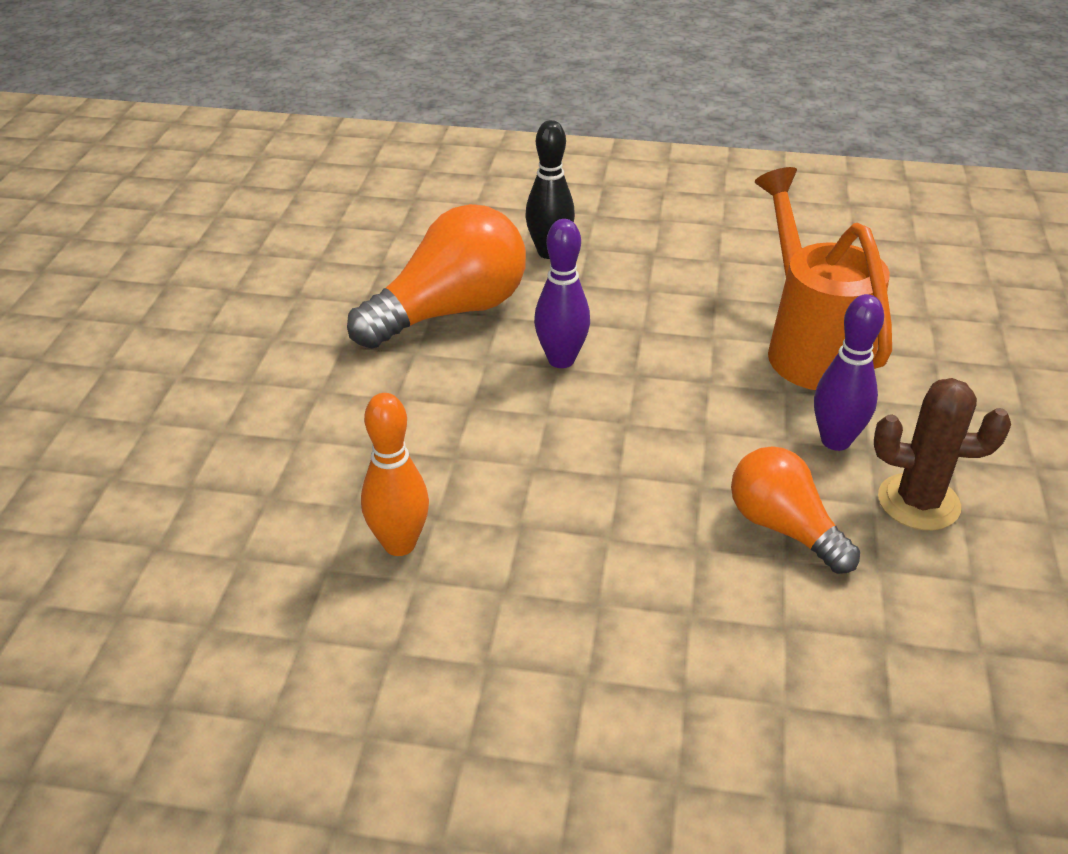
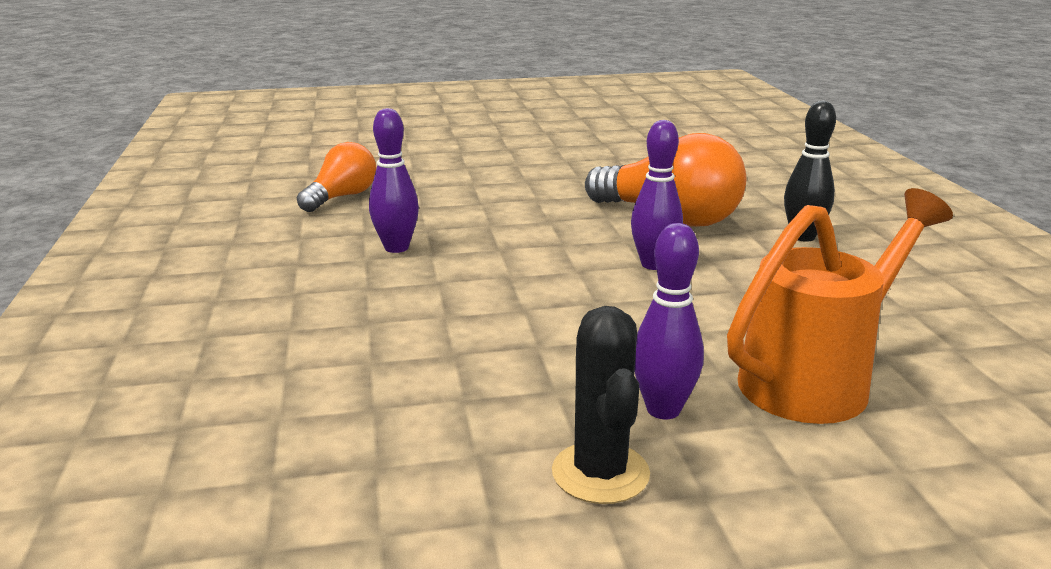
camera: 70 degrees right, 15 degrees down
orange bowling pin [361,393,429,556] -> purple bowling pin [369,108,419,253]
orange light bulb [731,446,860,574] -> orange light bulb moved to [297,142,376,212]
brown cactus [874,378,1011,530] -> black cactus [552,306,650,504]

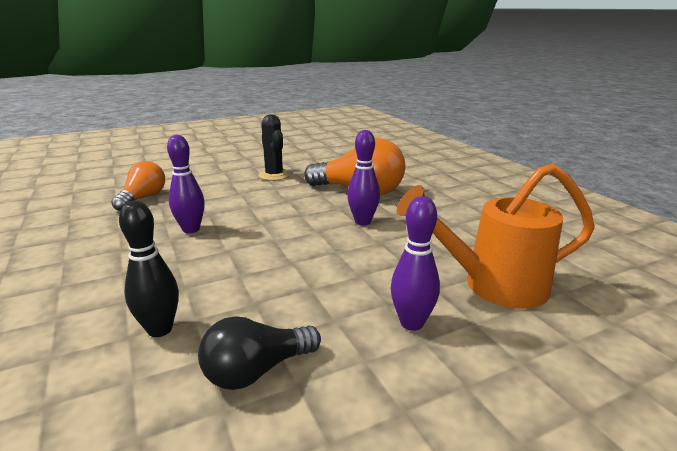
camera: 15 degrees left, 0 degrees up
black cactus [552,306,650,504] -> black cactus moved to [258,115,290,181]
orange watering can [727,188,953,424] -> orange watering can turned 135 degrees counterclockwise [397,163,595,309]
black bowling pin [784,101,836,242] -> black bowling pin moved to [119,201,179,337]
none -> black light bulb [198,316,321,390]

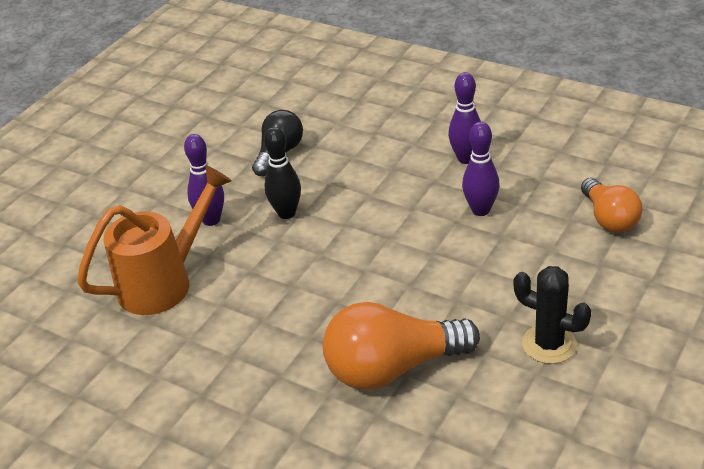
camera: 150 degrees right, 15 degrees up
black bowling pin [119,201,179,337] -> black bowling pin moved to [264,127,301,219]
purple bowling pin [347,130,380,225] -> purple bowling pin moved to [448,72,481,164]

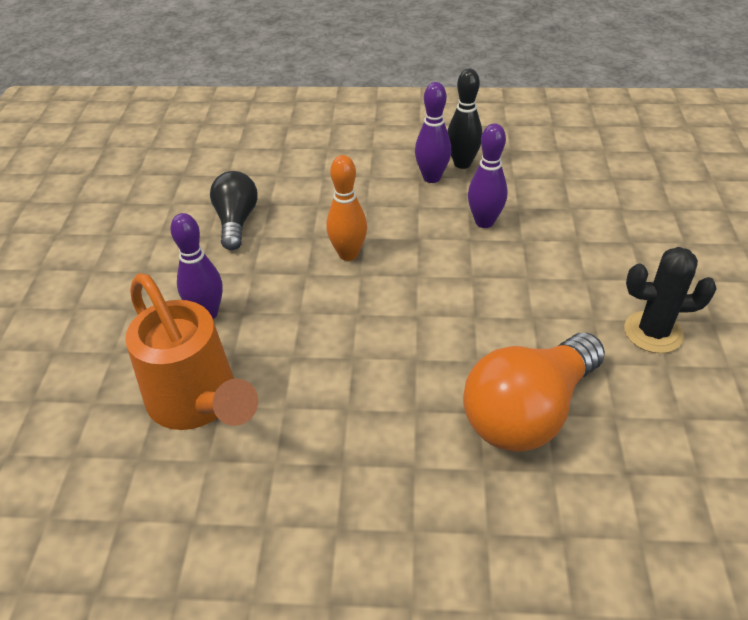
camera: 30 degrees left, 5 degrees up
orange watering can [77,165,232,315] -> orange watering can turned 120 degrees clockwise [125,273,258,430]
black bowling pin [264,127,301,219] -> black bowling pin moved to [447,69,482,169]
orange light bulb [581,178,643,233] -> none
none -> orange bowling pin [326,155,367,261]

